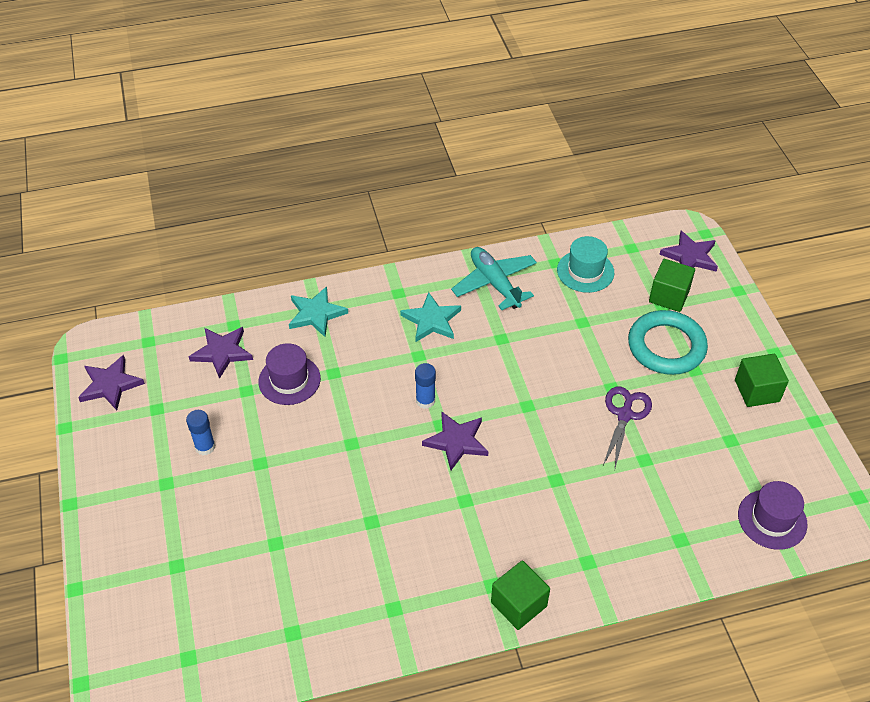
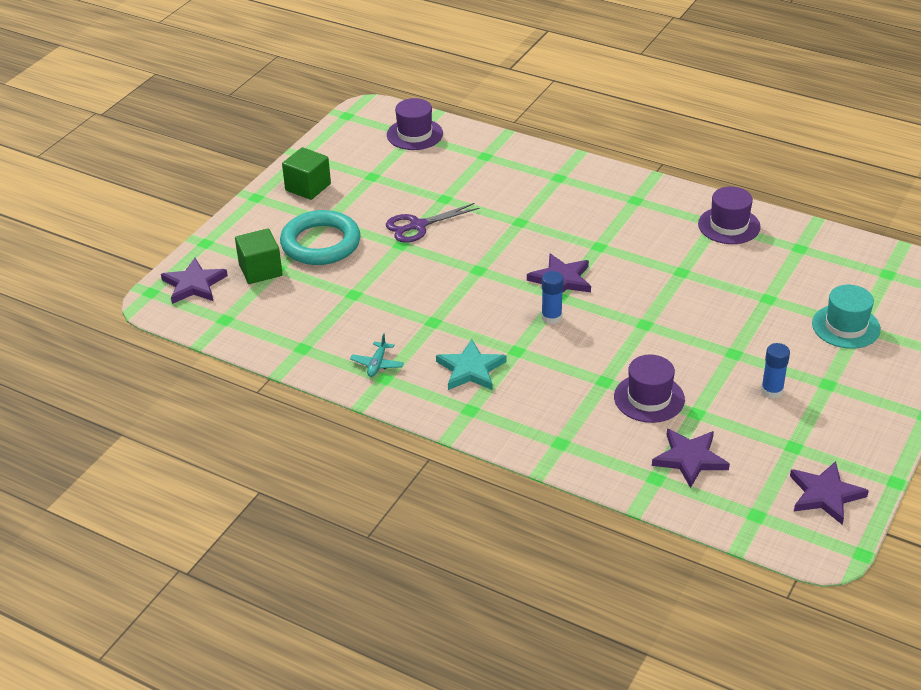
camera: 135 degrees left, 10 degrees down
turquoise star [289,286,348,337] -> none
turquoise plane [451,247,537,310] -> turquoise plane [350,333,404,377], size x0.49
green cube [491,560,550,630] -> none
turquoise hat [557,236,614,293] -> turquoise hat moved to [812,285,881,349]
none -> purple hat [698,187,761,244]

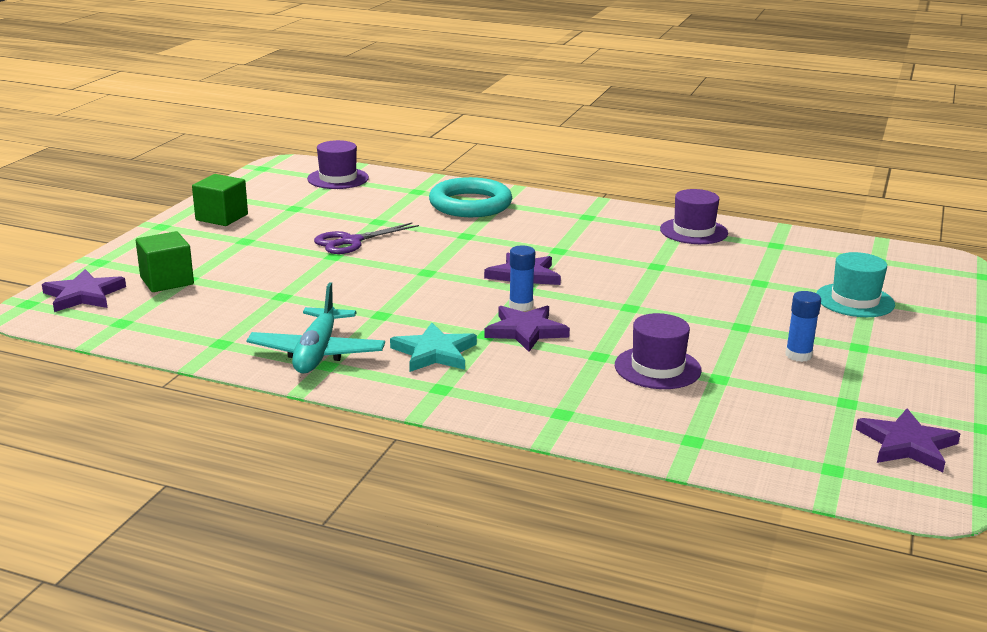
camera: 10 degrees left, 15 degrees down
turquoise ring [280,210,361,265] -> turquoise ring moved to [429,177,512,217]
turquoise plane [350,333,404,377] -> turquoise plane [246,282,385,373], size x2.03
purple star [652,429,730,488] -> purple star moved to [484,306,570,352]

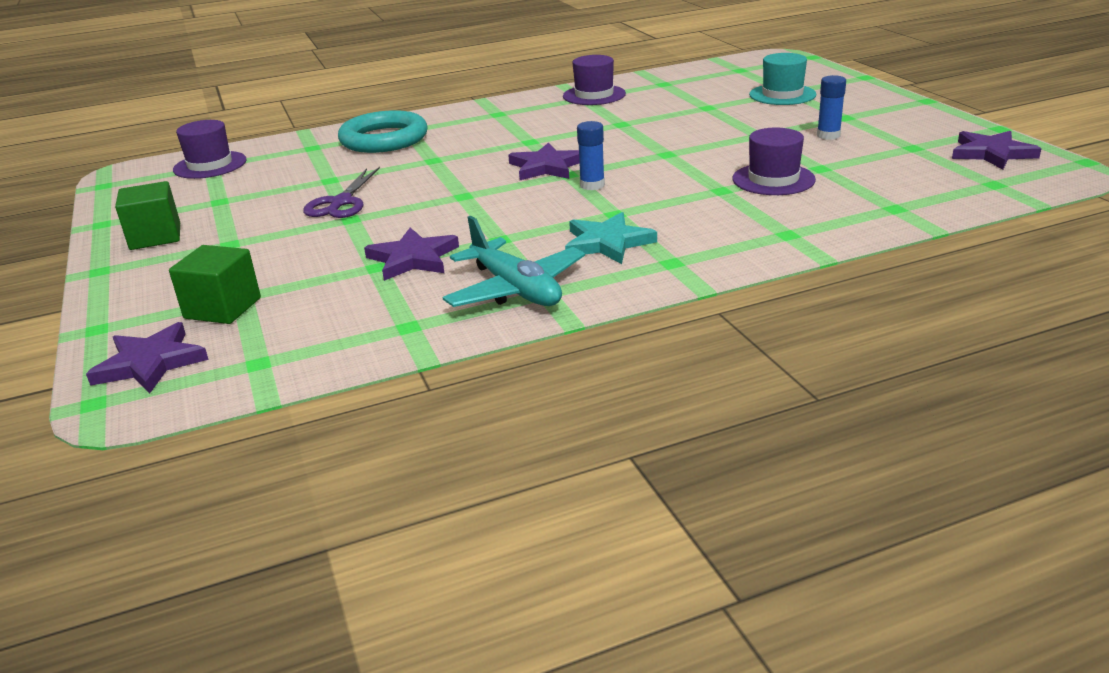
camera: 40 degrees left, 5 degrees up
purple star [484,306,570,352] -> purple star moved to [364,228,459,281]

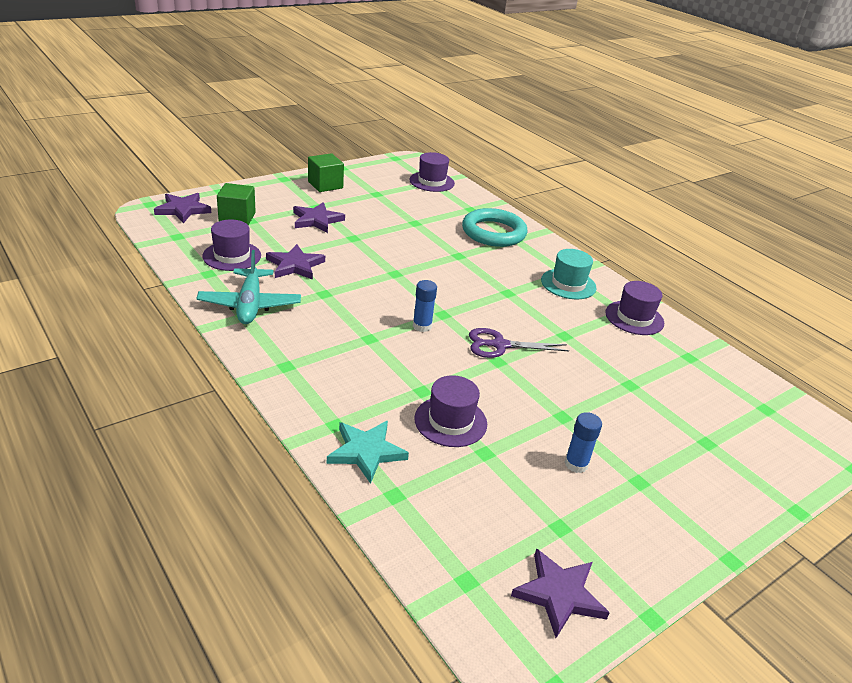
camera: 70 degrees right, 5 degrees up
purple scissors [303,167,380,218] -> purple scissors moved to [469,328,569,358]
turquoise plane [442,216,585,307] -> turquoise plane turned 45 degrees counterclockwise [196,250,301,324]
purple star [508,143,579,180] -> purple star moved to [293,202,345,233]
turquoise star [565,212,657,264] -> turquoise star moved to [327,421,409,484]
turquoise hat [749,53,817,105] -> turquoise hat moved to [541,249,596,299]
none -> purple hat [202,220,261,271]

